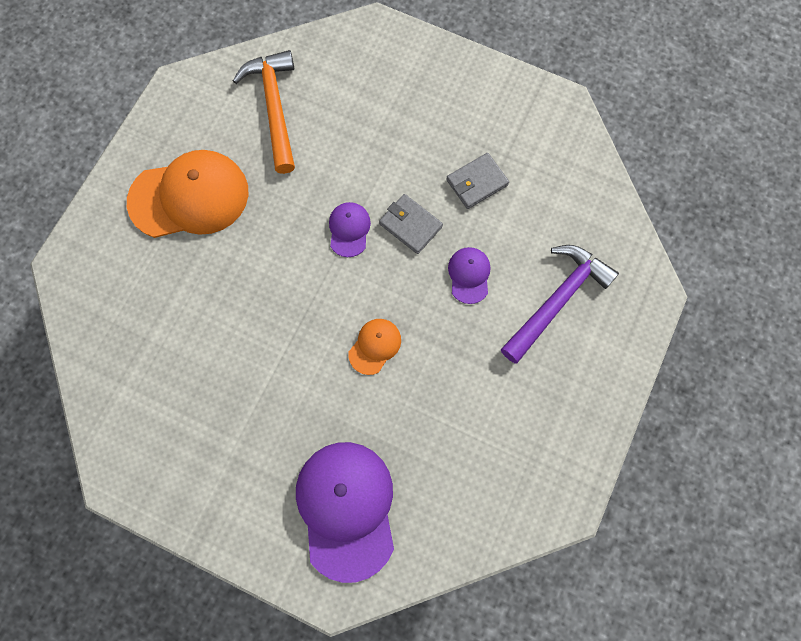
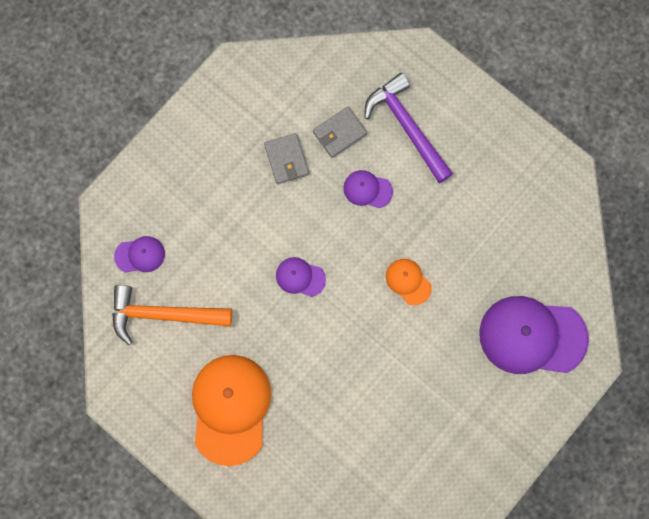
camera: 75 degrees left, 5 degrees up
grey wallet [379,194,443,254] -> grey wallet moved to [313,107,367,158]
none -> purple cap [114,236,165,273]

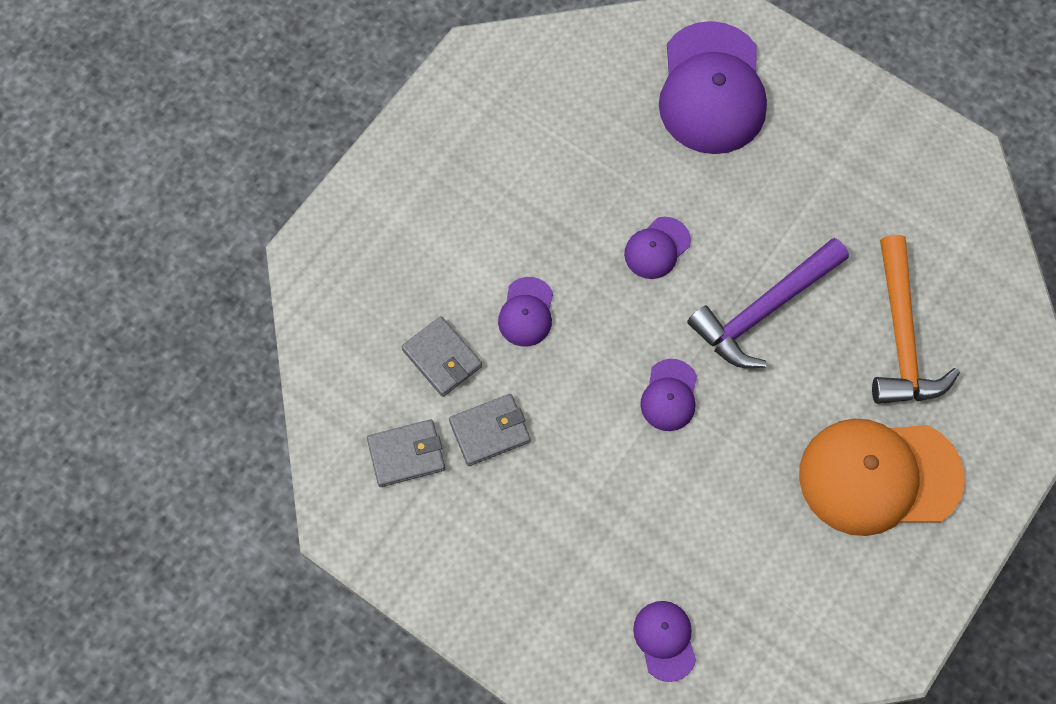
camera: 95 degrees left, 10 degrees down
orange hammer [112,285,232,345] -> orange hammer moved to [872,235,960,404]
purple hammer [364,73,453,183] -> purple hammer moved to [687,238,849,368]
orange cap [386,259,432,305] -> purple cap [624,217,691,279]
none -> grey wallet [367,419,445,487]

